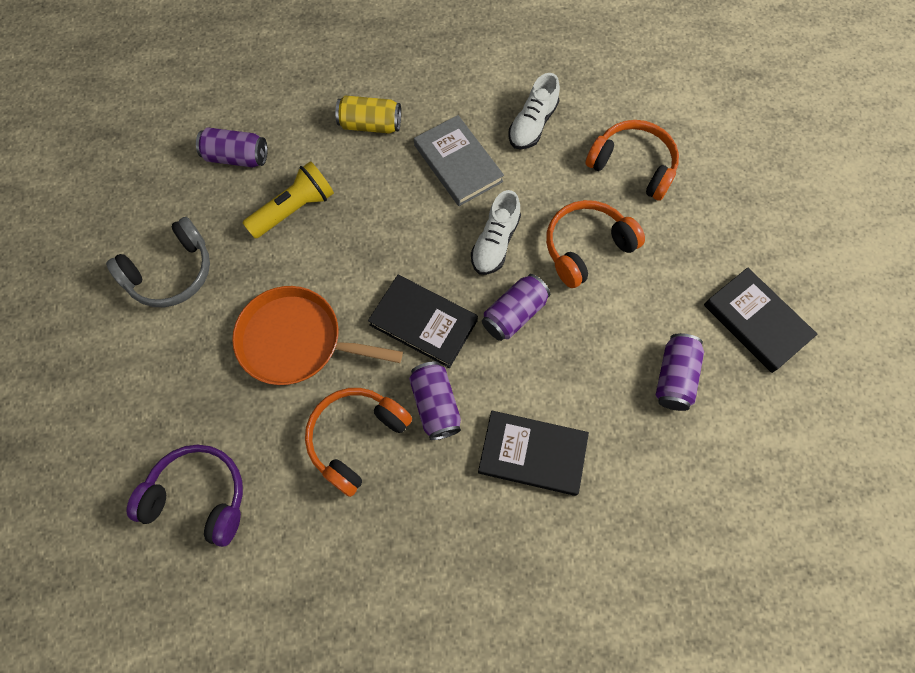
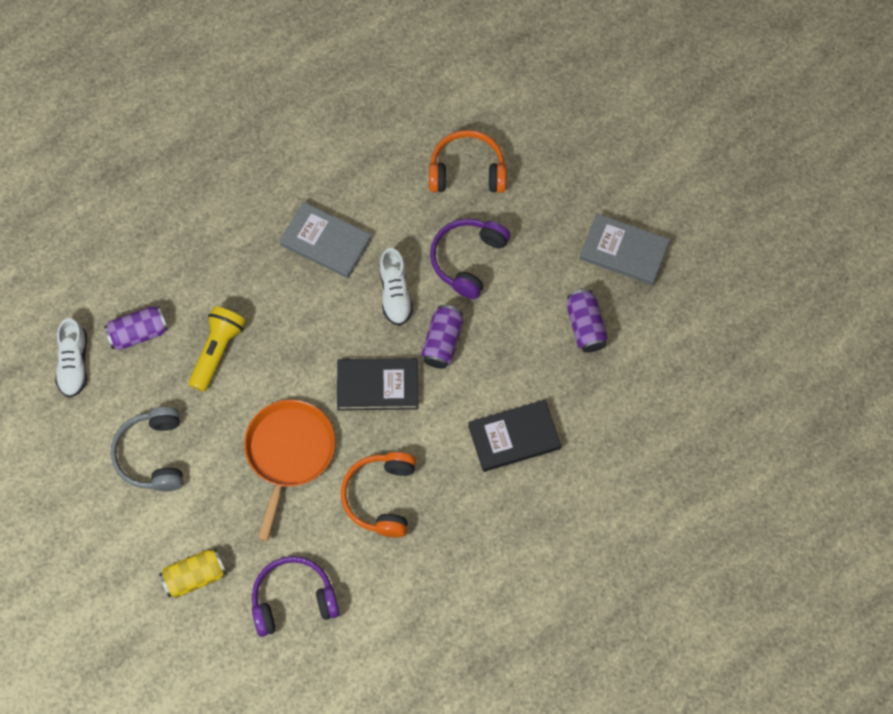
camera: 30 degrees left, 0 degrees up
grey headphones [106,217,210,307] -> grey headphones turned 150 degrees clockwise [111,407,183,491]
orange pan [232,286,403,385] -> orange pan turned 120 degrees clockwise [244,400,335,541]
yellow can [336,95,401,133] -> yellow can moved to [159,549,226,598]
purple can [409,361,461,440] -> none
white shoe [509,73,560,149] -> white shoe moved to [55,318,87,398]
orange headphones [546,200,645,288] -> purple headphones [430,218,510,299]
black book [704,267,817,373] -> grey book [579,213,670,285]

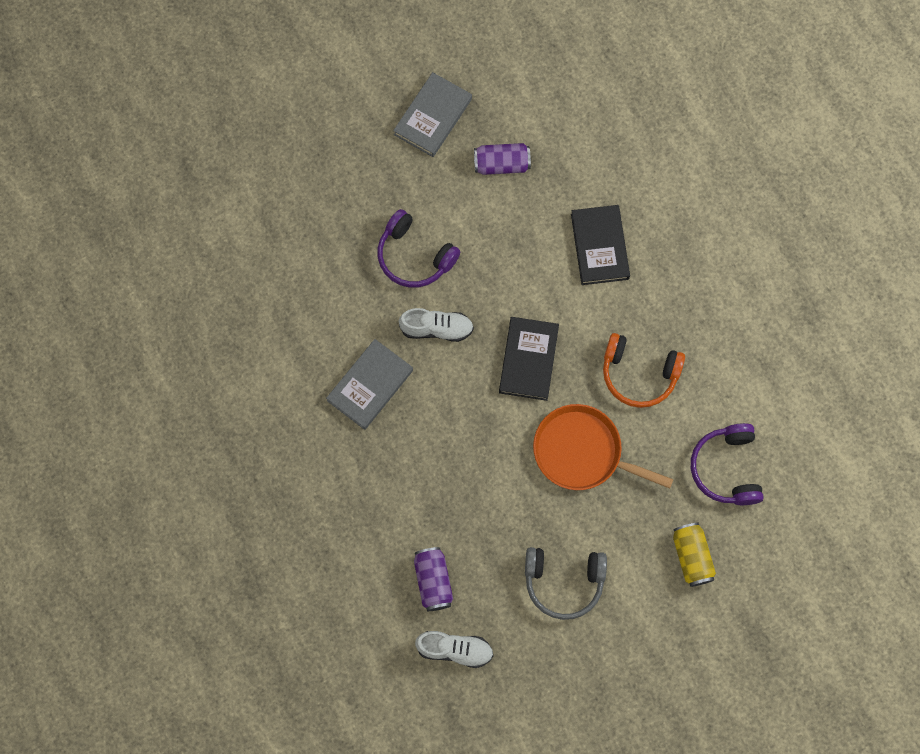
camera: 80 degrees left, 5 degrees up
yellow flashlight [188,306,246,392] -> none
purple can [421,305,463,369] -> none
orange headphones [429,130,506,193] -> none

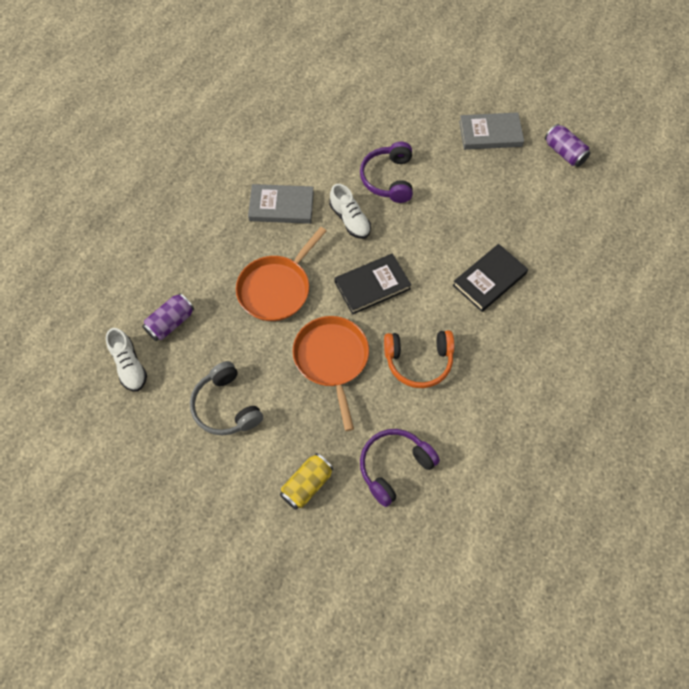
camera: 55 degrees right, 10 degrees down
purple can [474,143,531,175] -> purple can moved to [545,124,591,167]
orange headphones [603,333,685,408] -> orange headphones turned 75 degrees counterclockwise [384,330,454,388]
none -> orange pan [236,227,326,321]

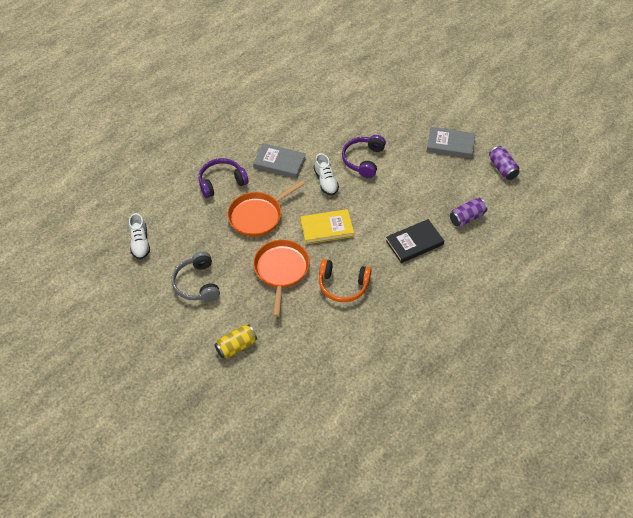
camera: 15 degrees right, 10 degrees down
purple can [142,293,194,341] -> purple can moved to [450,198,488,227]
black book [335,253,411,315] -> yellow book [300,209,354,244]
purple headphones [360,429,440,507] -> purple headphones moved to [199,158,249,198]

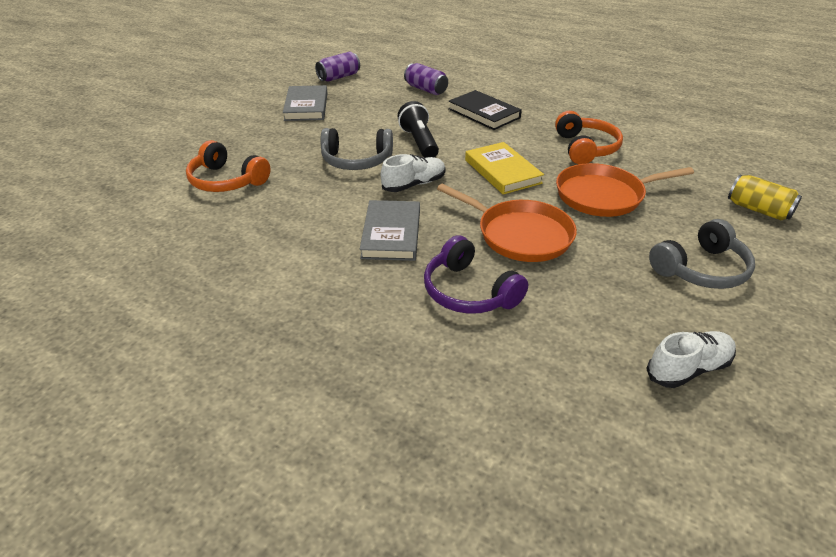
camera: 105 degrees left, 15 degrees down
purple headphones [342,135,386,178] -> grey headphones [320,128,393,170]
none -> orange headphones [186,140,271,192]
none -> black flashlight [398,101,439,158]

